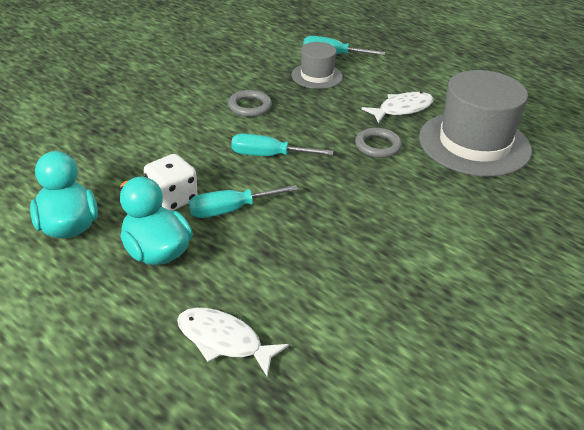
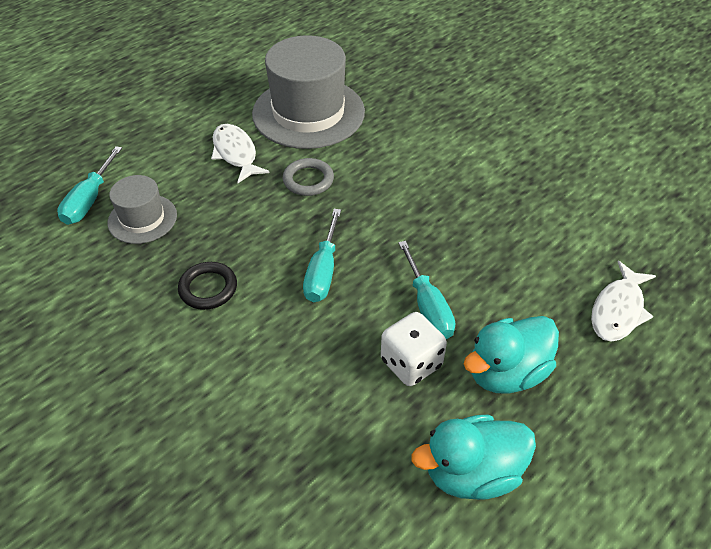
camera: 85 degrees left, 10 degrees up
grey ring [228,90,272,117] -> black ring [178,262,237,310]

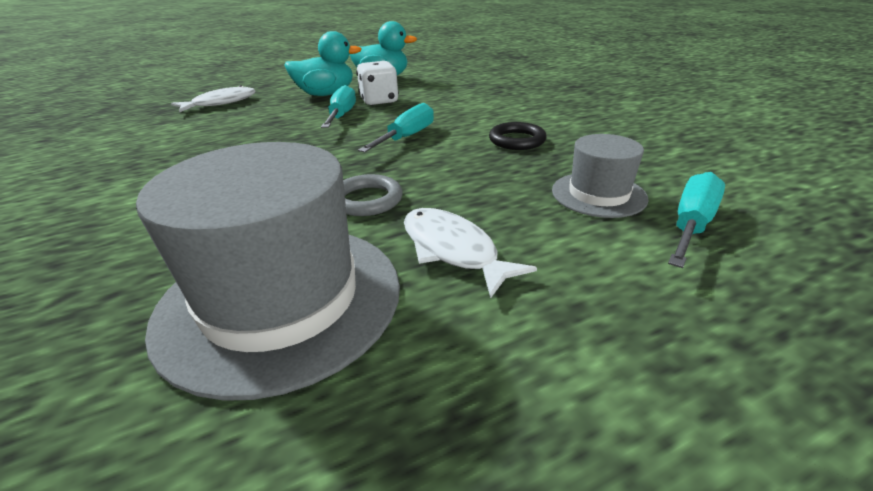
camera: 160 degrees left, 15 degrees down
white fish [211,124,270,183] -> white fish turned 150 degrees clockwise [404,208,537,298]

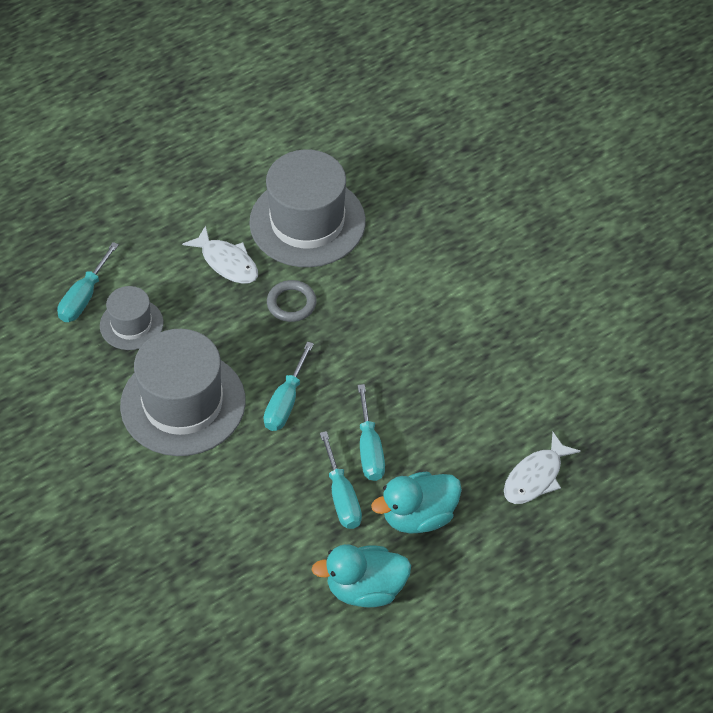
camera: 170 degrees right, 20 degrees up
white dice [356,61,399,105] -> turquoise screwdriver [320,431,362,529]
black ring [489,122,547,150] -> grey hat [120,329,246,456]

